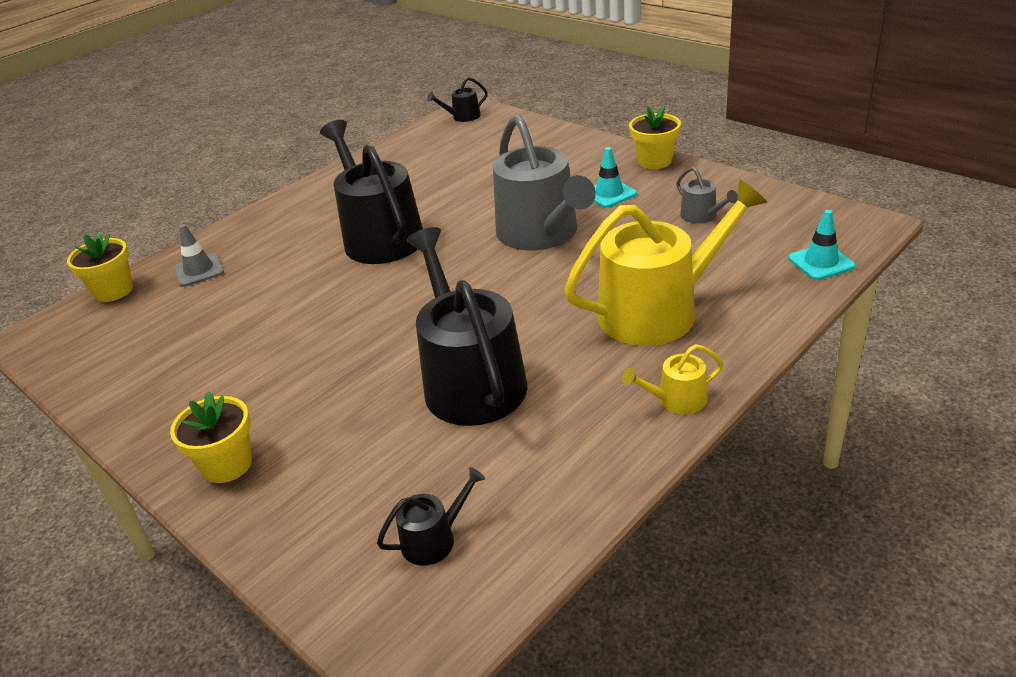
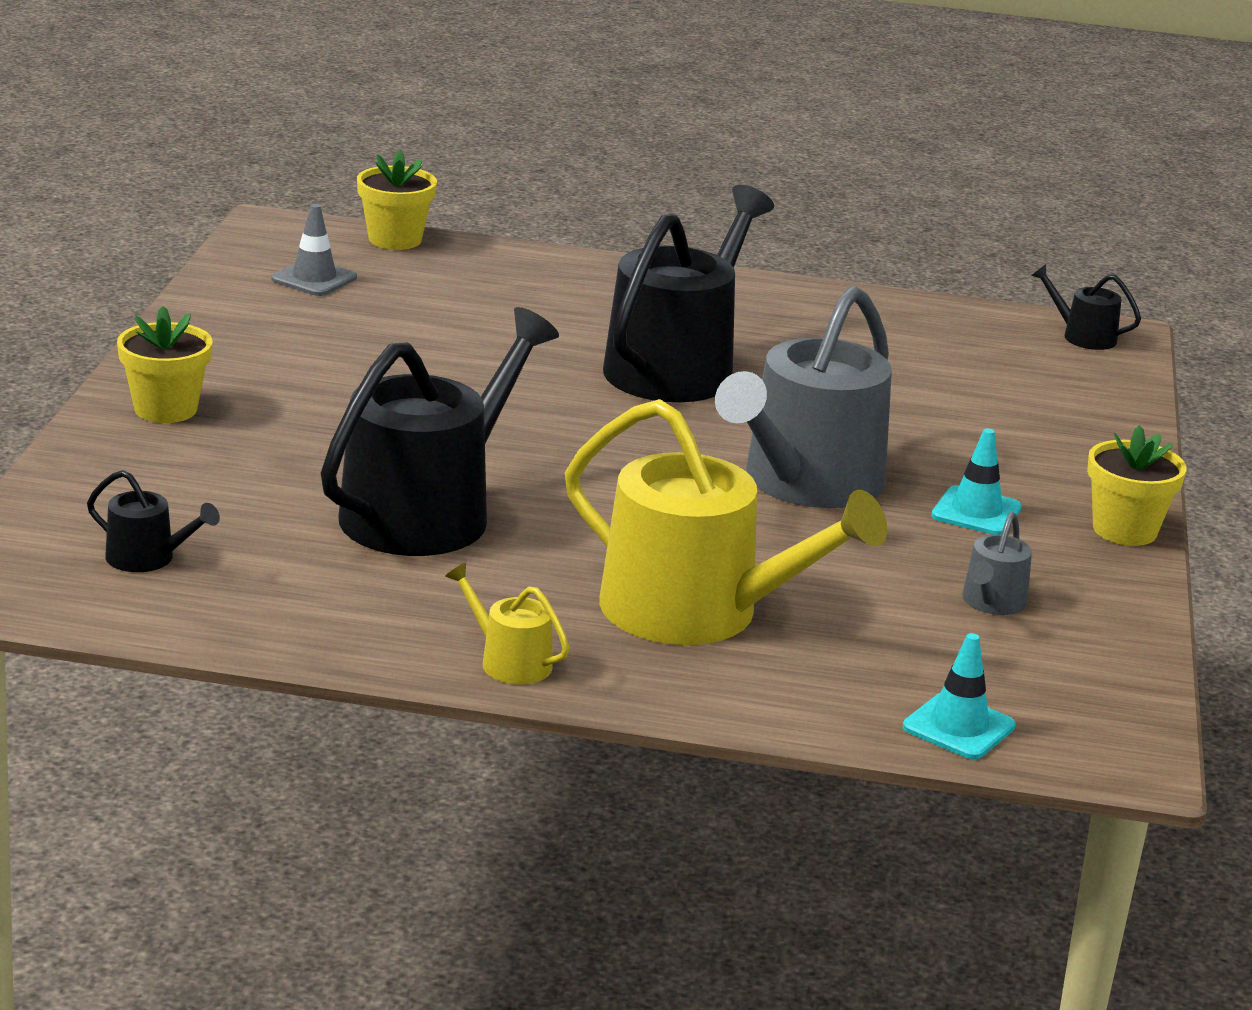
camera: 50 degrees right, 10 degrees down
grey traffic cone [174,224,224,287] -> grey traffic cone moved to [271,204,357,296]

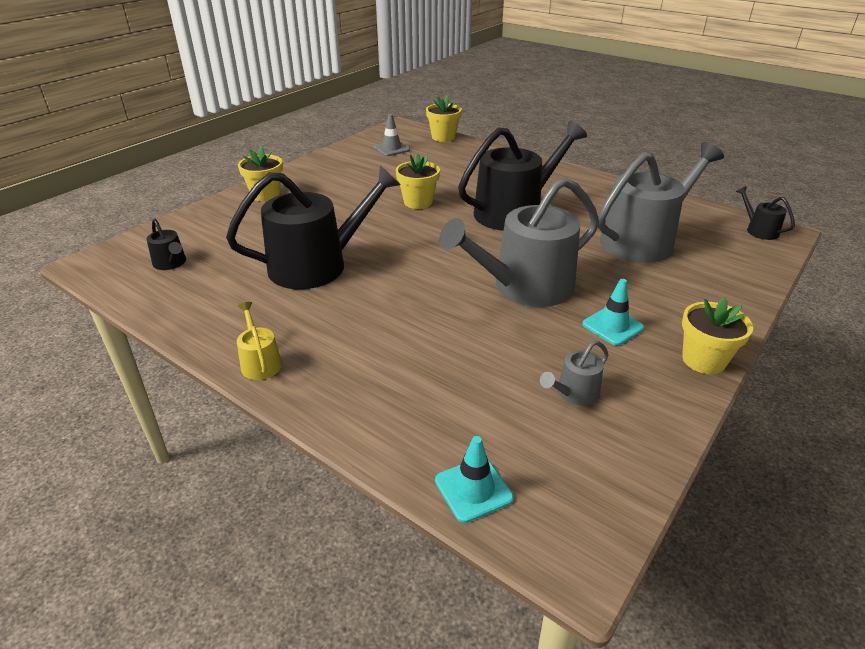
camera: 30 degrees right, 10 degrees up
yellow watering can [565,399,887,645] -> none
none -> yellow flower pot [396,153,440,209]
none -> grey watering can [598,142,724,263]

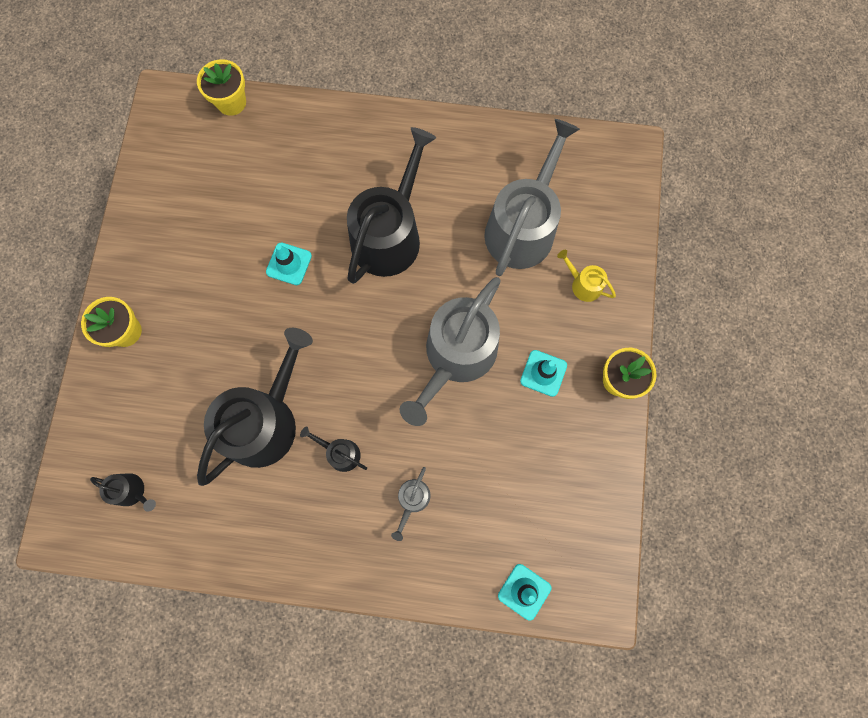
camera: 30 degrees left, 40 degrees up
yellow watering can [237,302,282,380] -> yellow watering can moved to [557,250,616,302]
grey traffic cone [374,114,410,156] -> none
yellow flower pot [396,153,440,209] -> turquoise traffic cone [266,243,312,285]
grey watering can [540,341,608,406] -> grey watering can moved to [391,467,430,541]
black watering can [736,186,795,240] -> black watering can moved to [300,426,367,472]

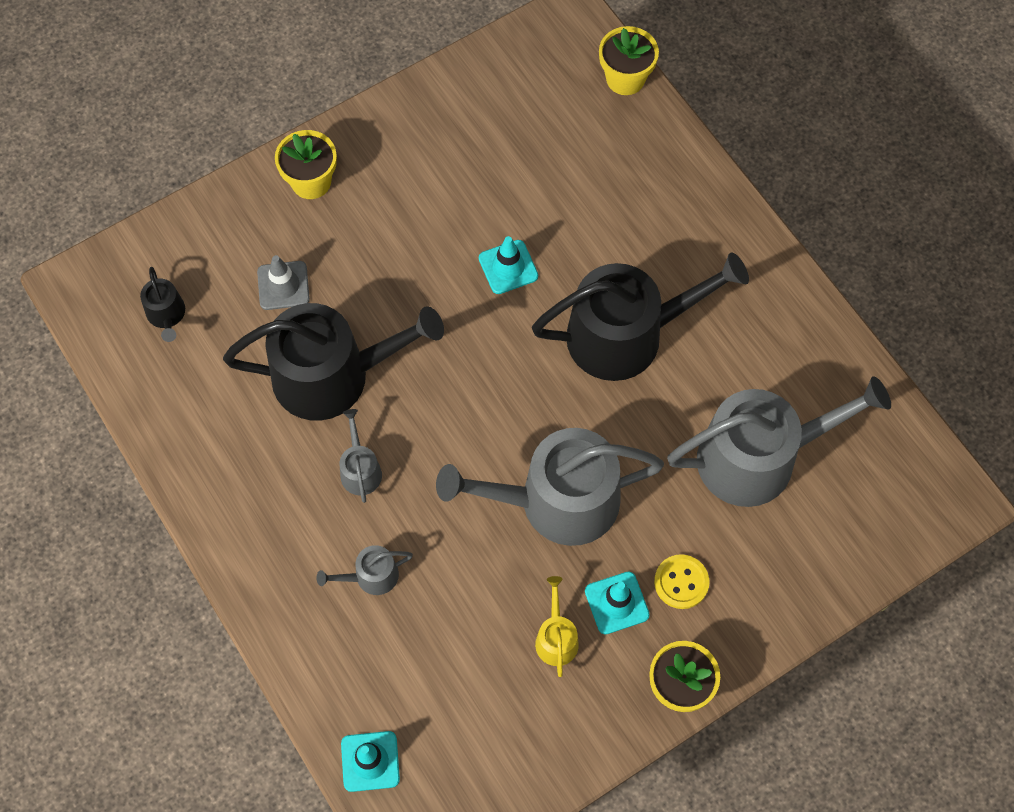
camera: 50 degrees right, 10 degrees down
black watering can [300,426,367,472] -> grey watering can [340,409,382,503]
yellow watering can [557,250,616,302] -> yellow watering can moved to [535,576,579,677]
none -> grey traffic cone [257,255,310,310]
none -> yellow button [654,554,709,609]

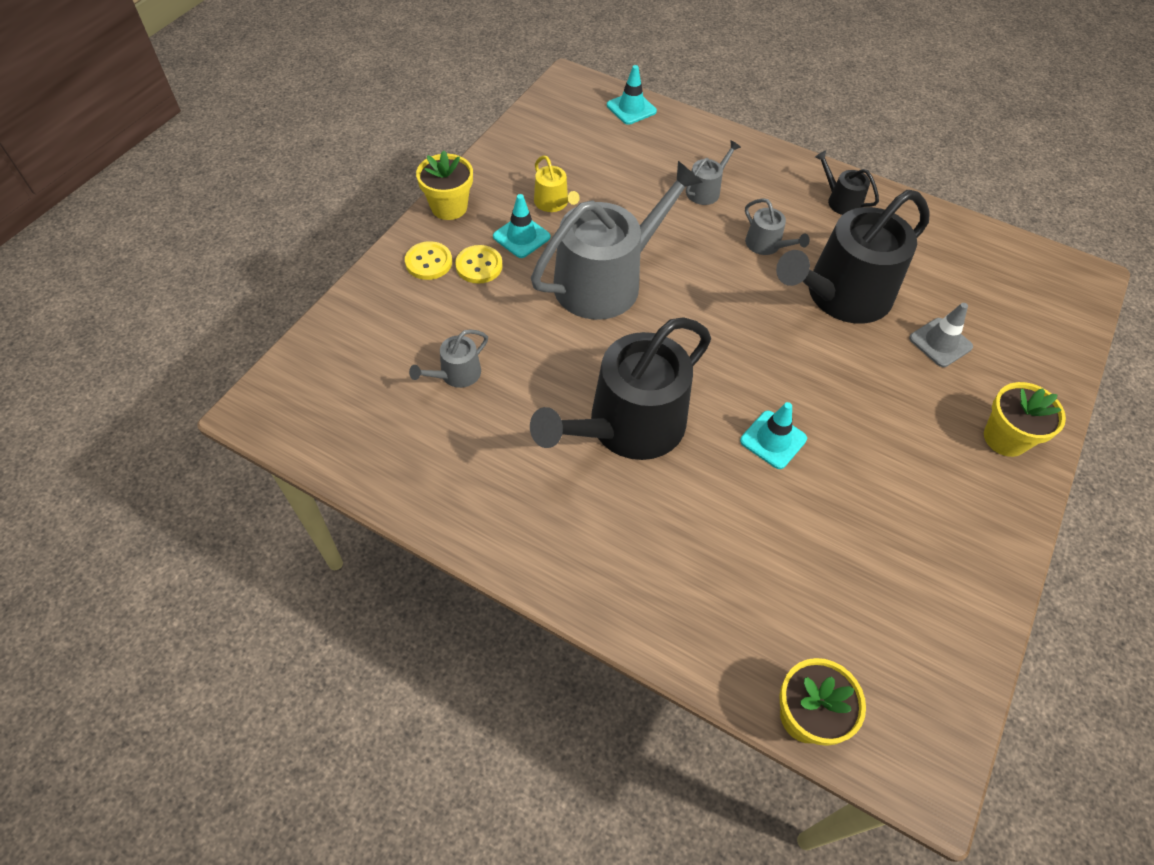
camera: 150 degrees right, 10 degrees down
black watering can [140,267,185,342] -> black watering can moved to [815,150,879,215]
grey watering can [667,376,891,507] -> grey watering can [409,329,488,388], size x0.43
none -> yellow button [405,241,452,280]

